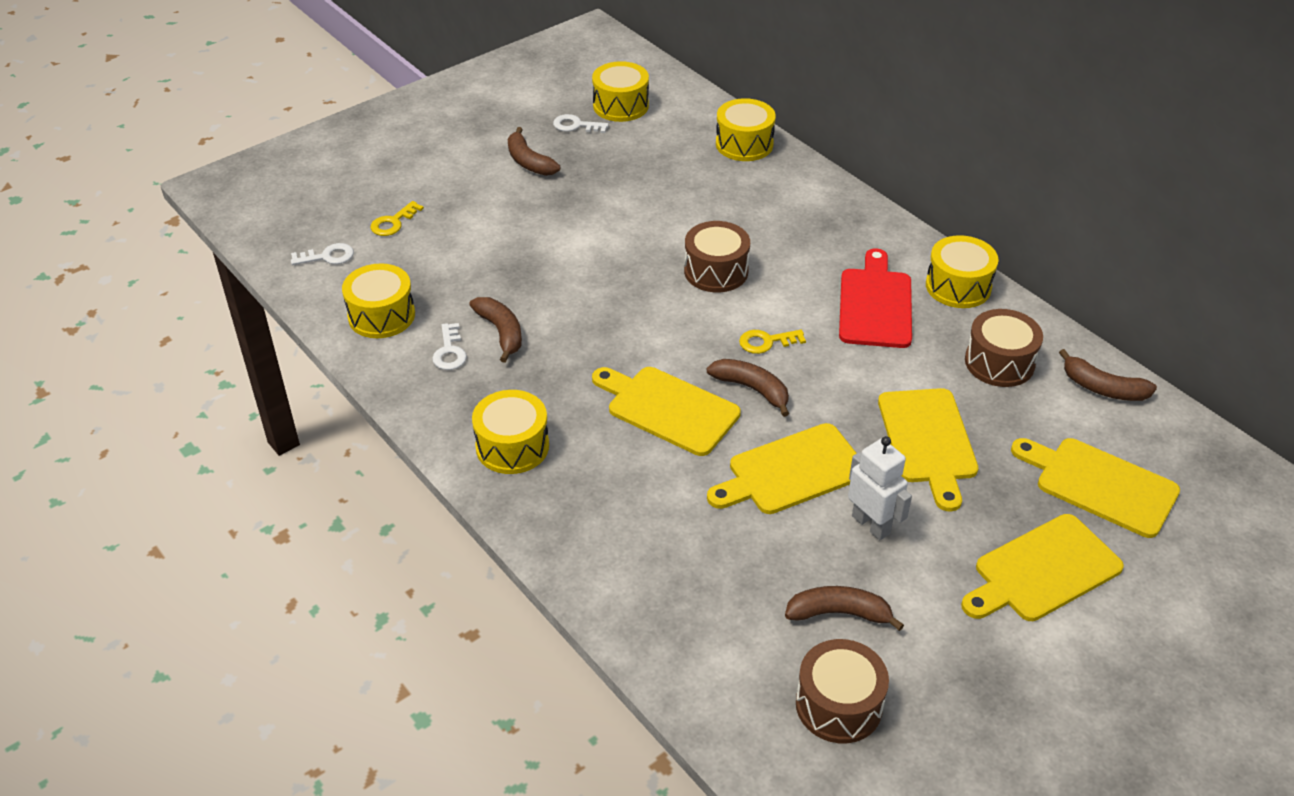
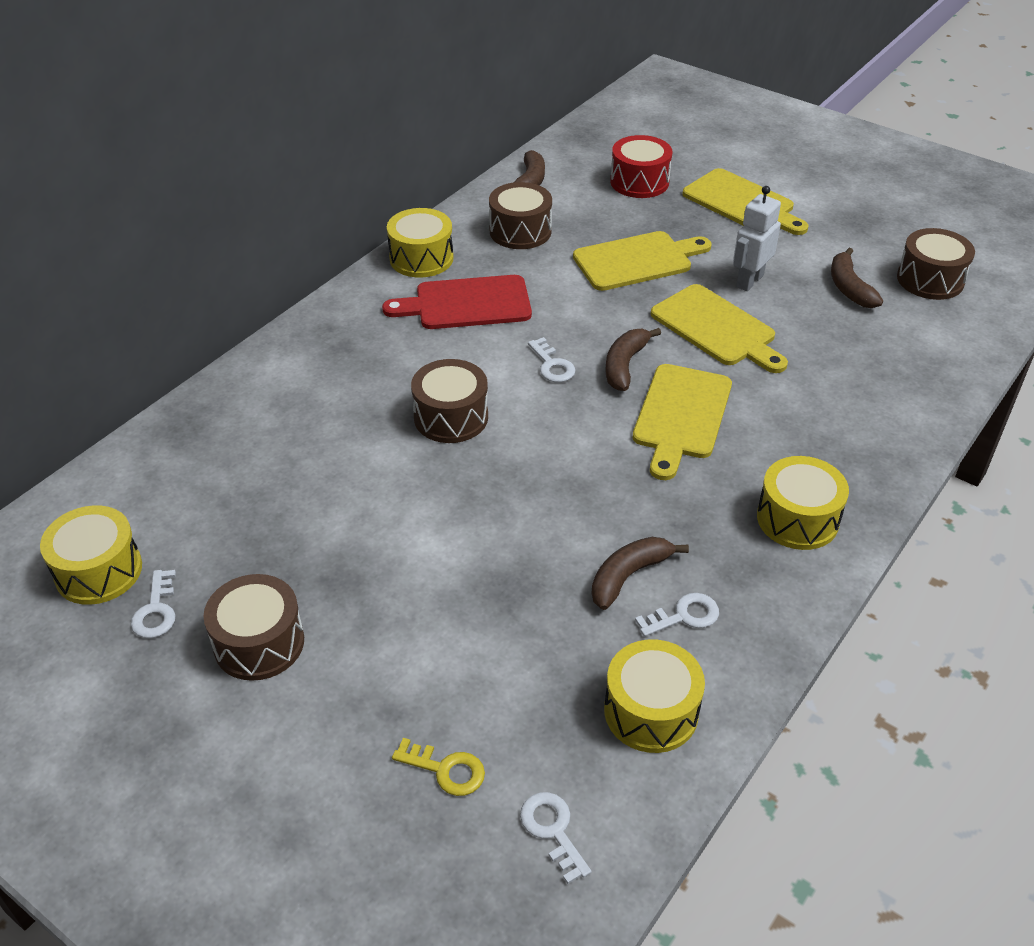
camera: 105 degrees left, 0 degrees up
brown banana [508,127,560,176] -> brown drum [203,574,304,681]
yellow drum [716,98,776,161] -> none
yellow key [739,330,806,354] -> white key [528,337,575,382]
yellow cutting board [1011,438,1180,538] -> red drum [610,135,672,198]

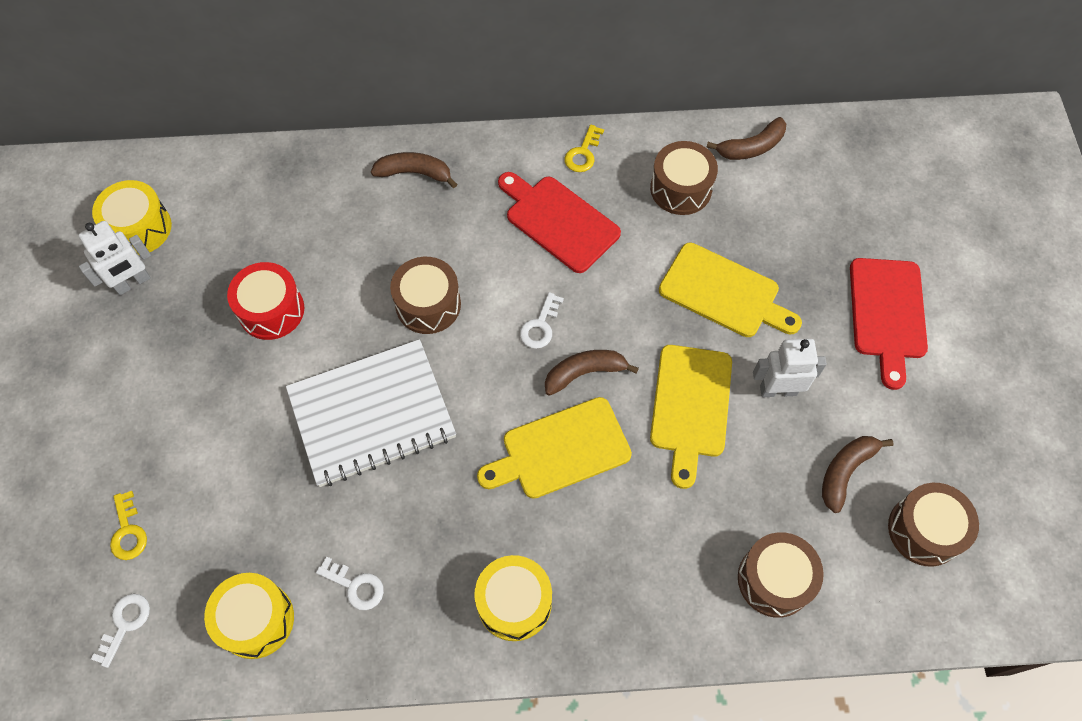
camera: 50 degrees right, 20 degrees up
white key [131,570,176,638] -> white robot [78,221,151,295]
brown drum [203,574,304,681] -> brown drum moved to [738,532,824,618]
yellow drum [387,208,454,278] -> yellow key [564,124,604,172]
brown banana [592,537,689,610] -> brown banana moved to [371,152,457,188]
red drum [610,135,672,198] -> red drum moved to [227,262,304,340]
yellow cutting board [682,168,808,235] -> red cutting board [850,258,928,390]
none -> white notebook [286,339,456,487]

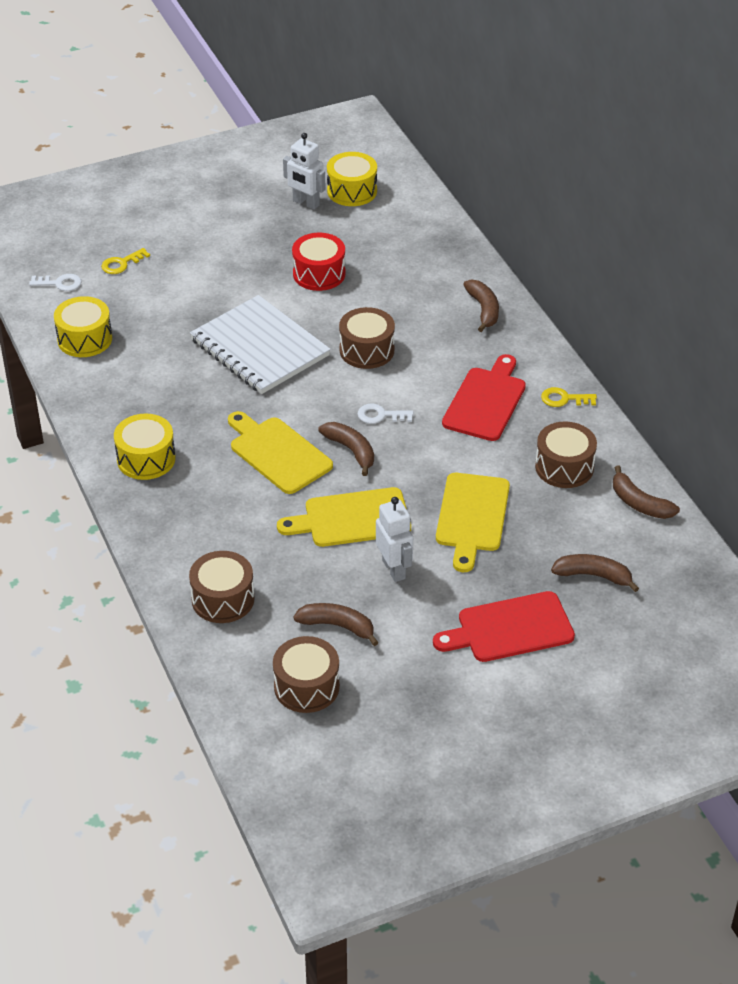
camera: 70 degrees right, 20 degrees down
white key [316,556,384,610] -> none
none -> brown banana [551,554,639,592]

